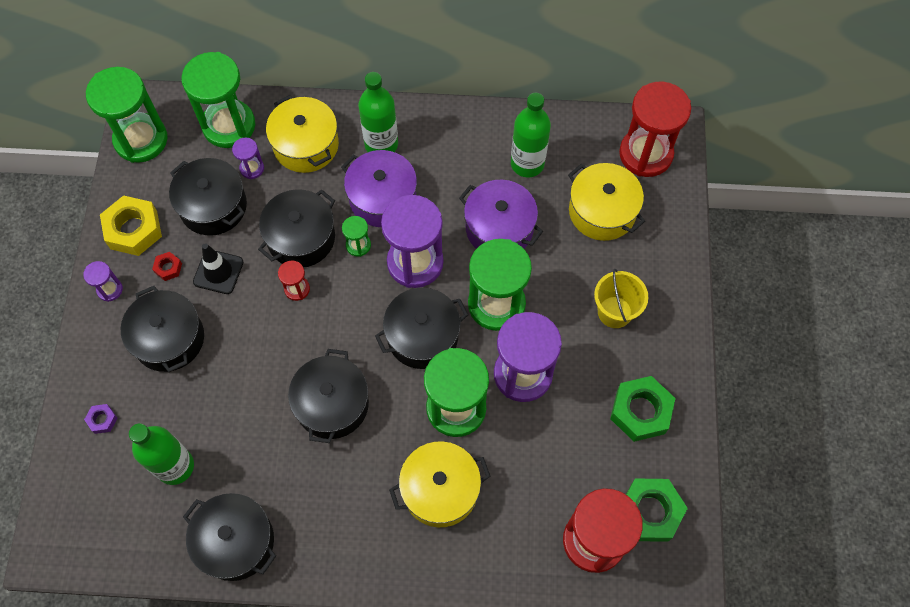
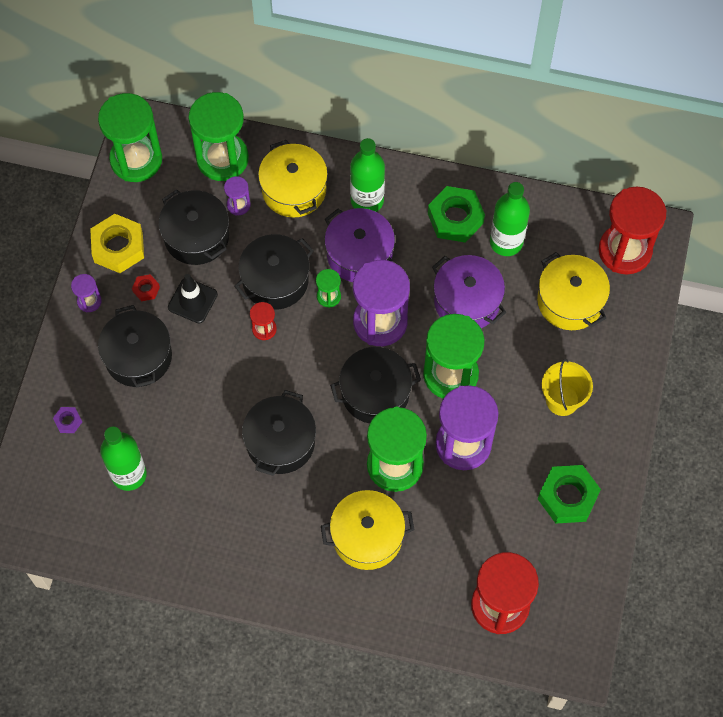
camera: 10 degrees right, 0 degrees up
black pot [183,493,276,581] -> none
green nut [626,478,688,542] -> green nut moved to [428,186,485,243]

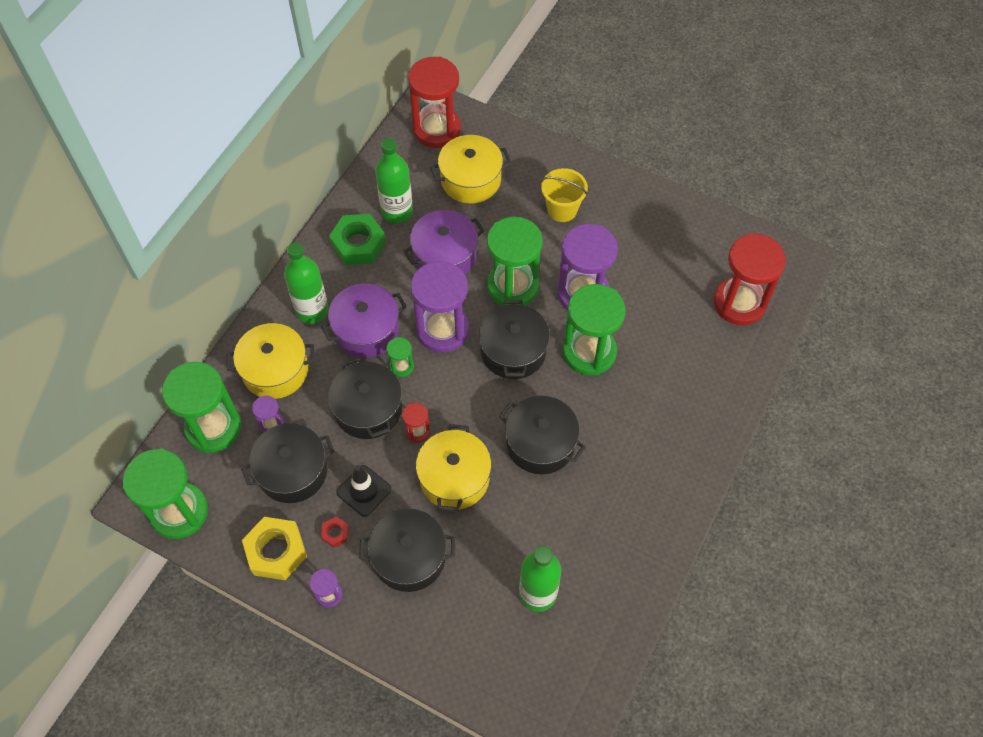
camera: 75 degrees left, 5 degrees down
purple nut [53,407,82,433] -> none
yellow pot [321,490,415,570] -> yellow pot moved to [416,424,491,511]
green nut [538,465,601,524] -> none

